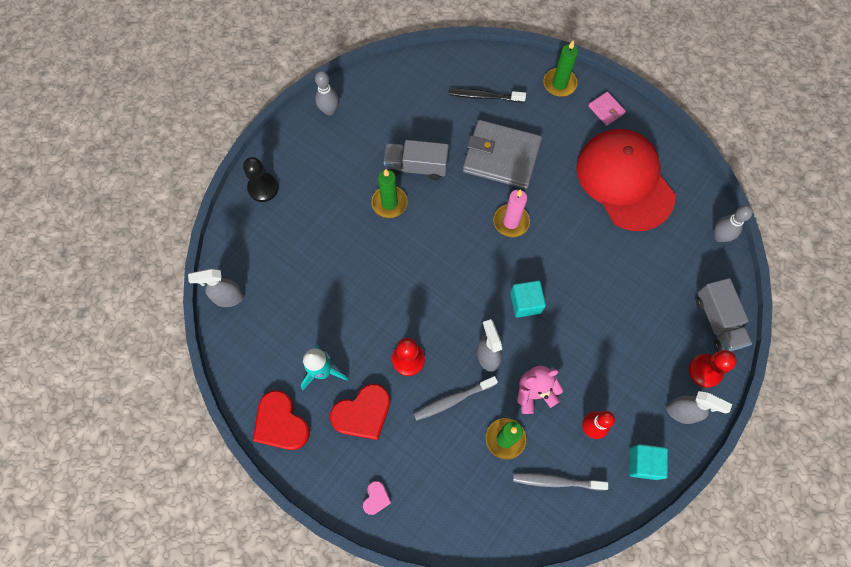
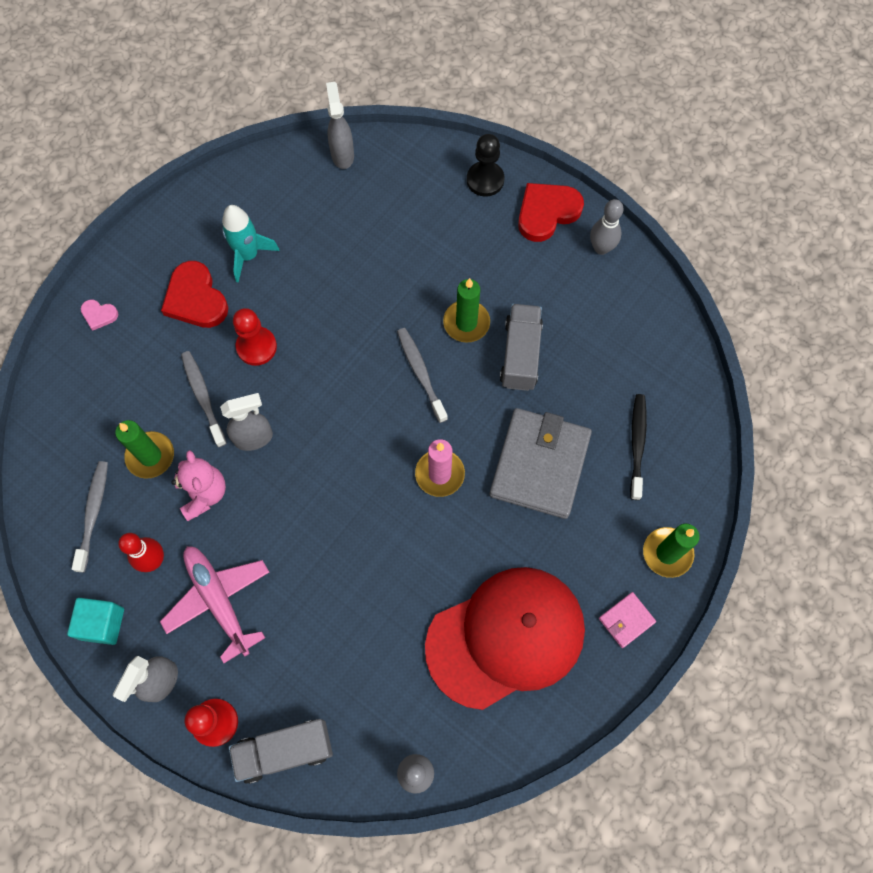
camera: 90 degrees right, 0 degrees up
red heart [253,390,310,450] -> red heart moved to [518,183,584,242]
turquoise cube [510,280,546,318] -> none
none -> pink plane [160,546,269,663]
none -> grey toothbrush [397,328,448,423]

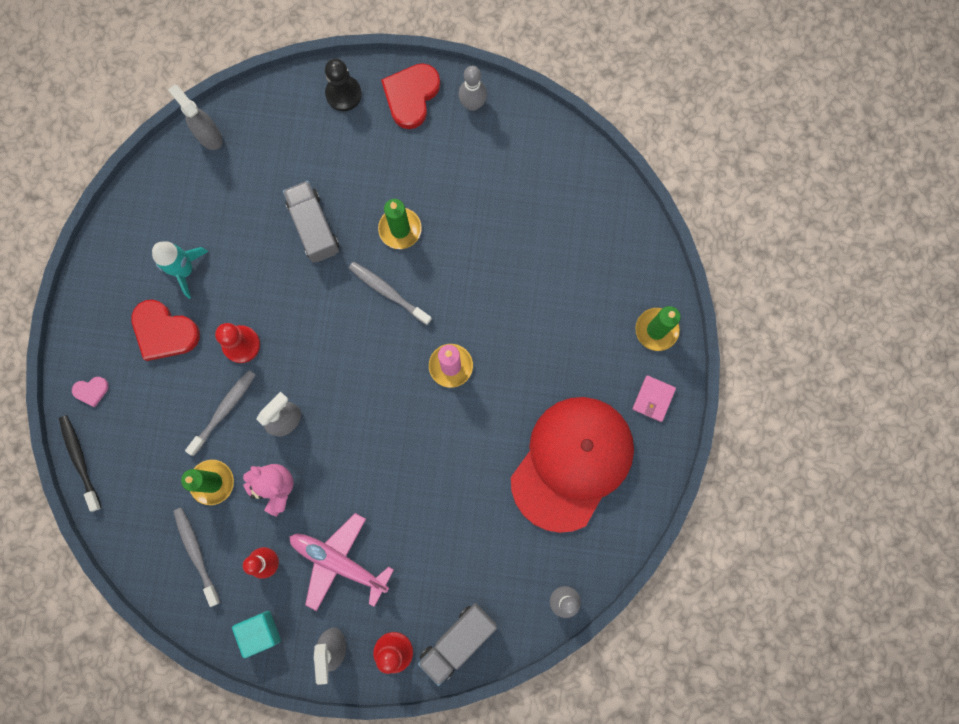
camera: 30 degrees left, 10 degrees up
grey toothbrush [181,351,227,447] -> grey toothbrush turned 90 degrees clockwise [185,370,256,456]
grey wallet [489,408,592,519] -> none
grey truck [500,304,543,391] -> grey truck moved to [283,181,339,263]
black toothbrush [630,394,647,500] -> black toothbrush moved to [59,415,102,511]

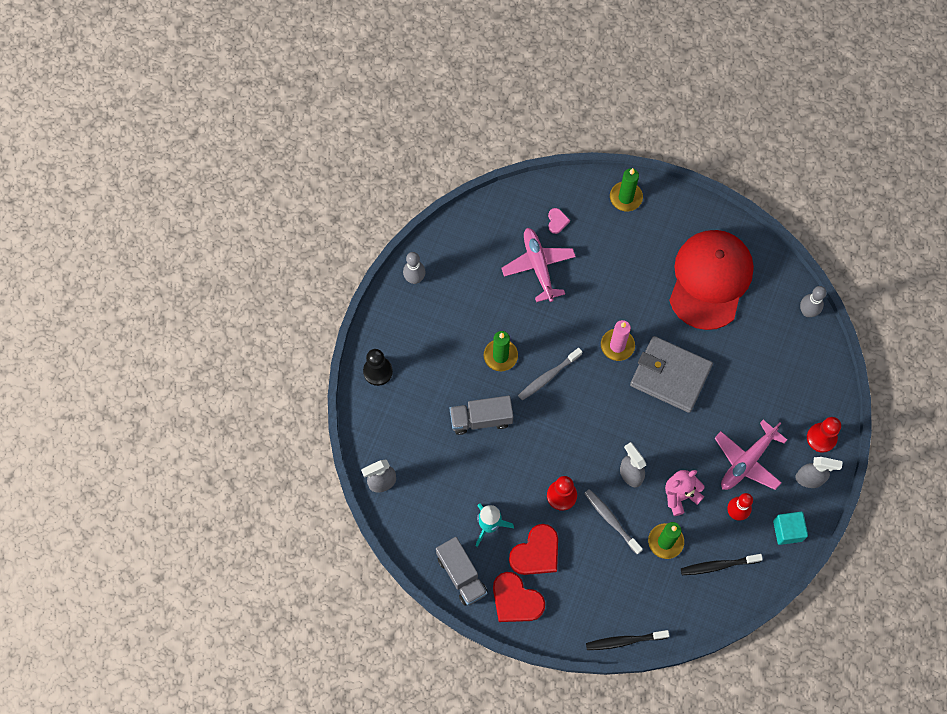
camera: 75 degrees left, 10 degrees down
pink heart [72,377,109,407] -> pink heart moved to [548,208,570,234]
grey toothbrush [173,507,220,607] -> black toothbrush [681,554,763,575]
red heart [381,63,440,129] -> red heart moved to [493,572,545,622]
grey truck [418,603,497,686] -> grey truck moved to [436,537,488,606]
red cap [511,397,634,533] -> red cap turned 60 degrees clockwise [669,230,754,330]
pink wallet [632,375,676,422] -> none
none -> pink plane [501,228,576,302]
none -> grey wallet [630,336,713,413]

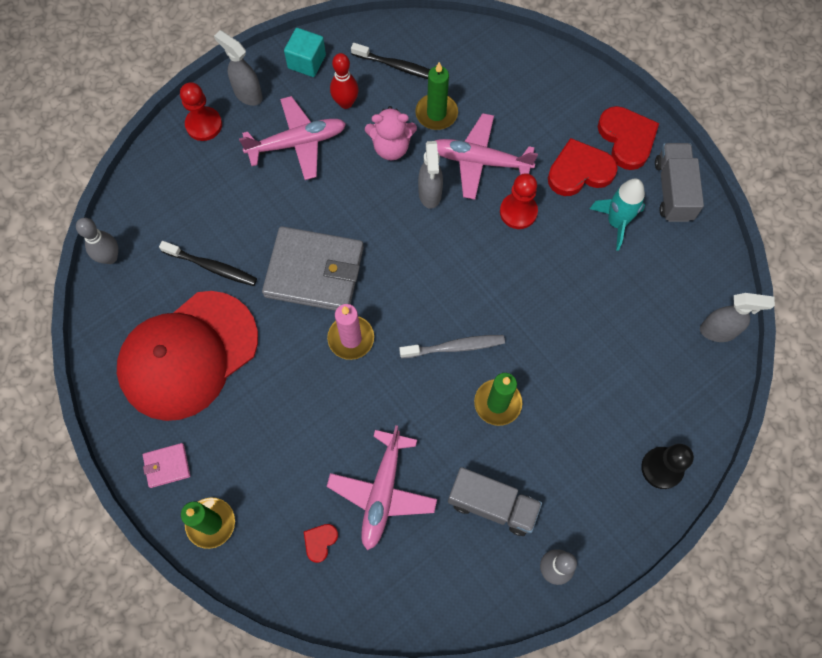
camera: 150 degrees left, 0 degrees up
grey truck [450,396,514,435] -> grey truck moved to [448,467,542,536]
pink heart [548,208,570,234] -> red heart [304,524,338,563]
grey toothbrush [584,489,643,554] -> pink plane [435,113,538,200]
black toothbrush [586,630,670,650] -> black toothbrush moved to [159,241,257,286]
grey wallet [630,336,713,413] -> grey wallet turned 45 degrees counterclockwise [262,226,364,311]
none -> pink wallet [143,443,190,488]

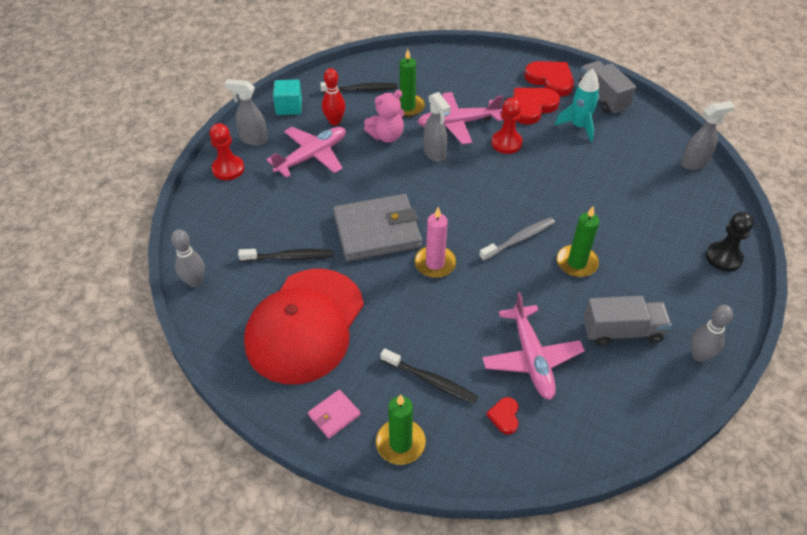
camera: 25 degrees left, 20 degrees down
none -> black toothbrush [381,348,478,404]

